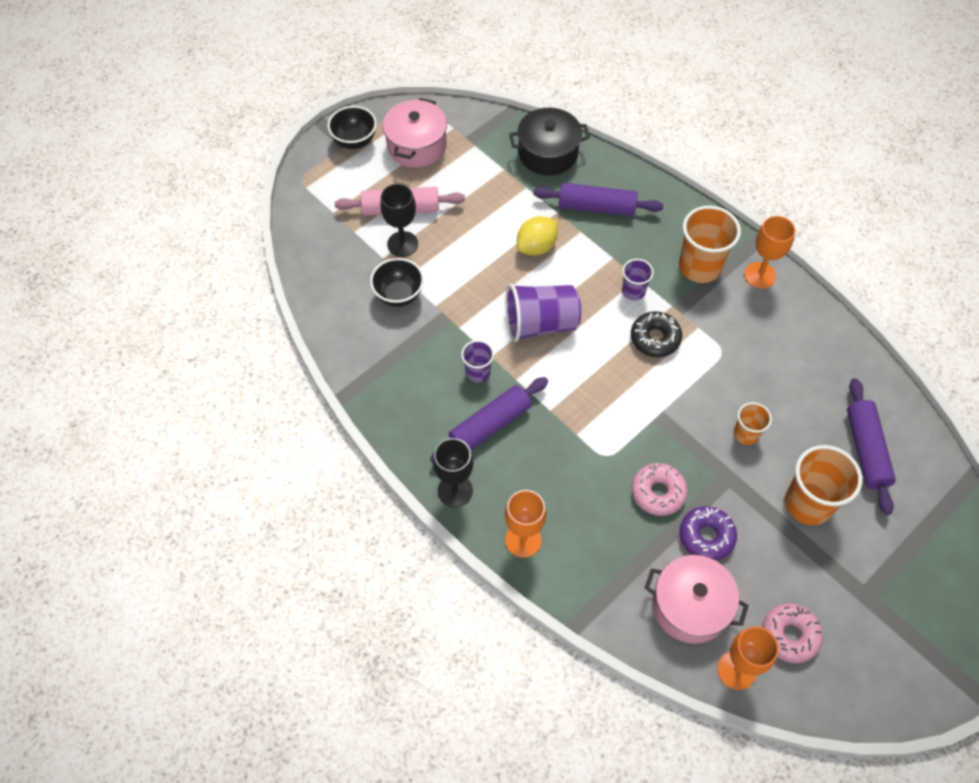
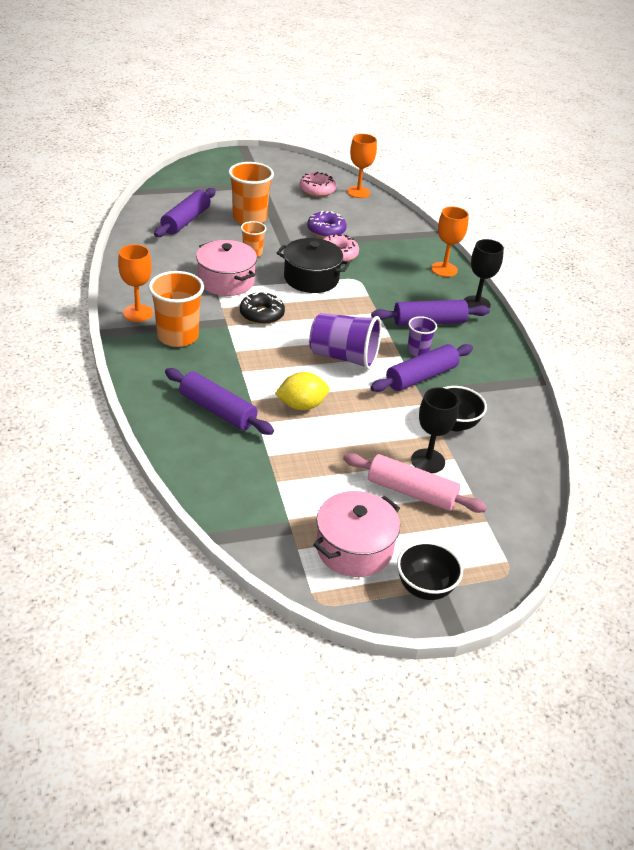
camera: 155 degrees left, 20 degrees down
black pot [509,108,590,175] -> black pot moved to [276,238,350,293]
purple cup [622,259,654,300] -> none
pink pot [645,555,749,644] -> pink pot moved to [196,240,257,296]
none -> purple rolling pin [370,344,473,392]

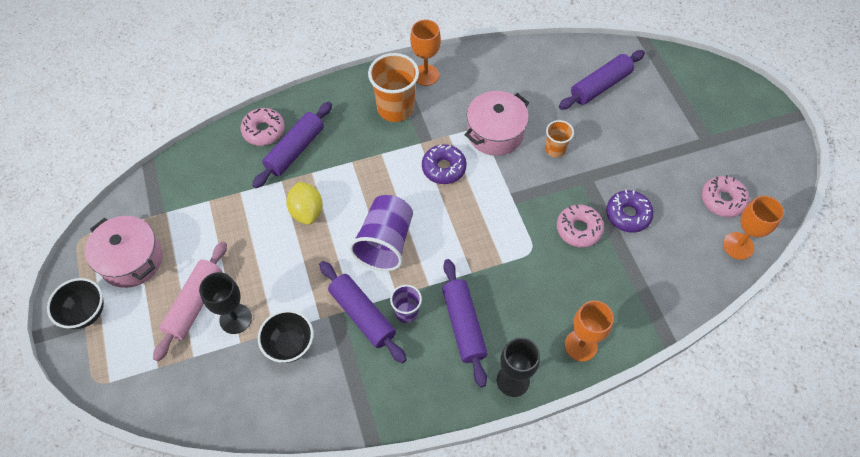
camera: 90 degrees right, 20 degrees up
purple rolling pin [154,188,216,237] -> purple rolling pin turned 60 degrees counterclockwise [559,50,645,110]
orange cup [228,162,274,224] -> none
black donut [240,292,285,325] -> purple donut [422,144,467,184]
black pot [276,238,350,293] -> none
none -> pink donut [240,108,285,146]

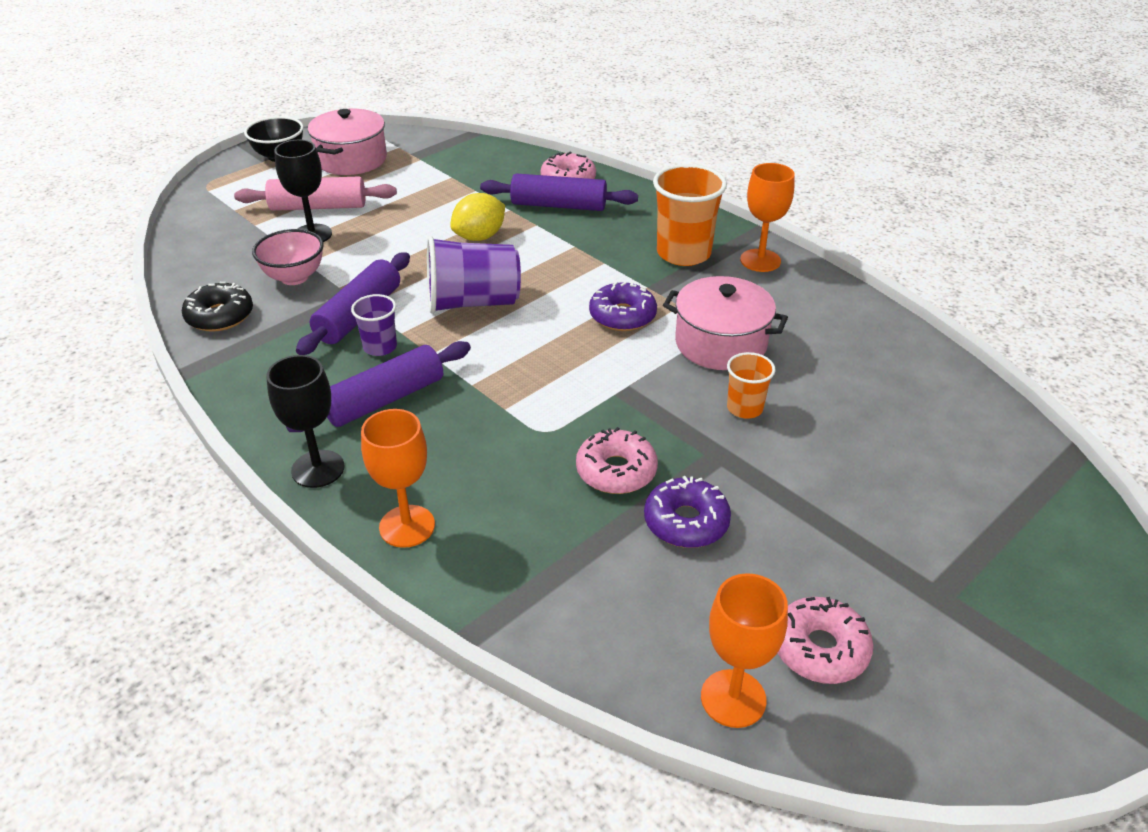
camera: 65 degrees right, 20 degrees down
black bowl [258,310,313,363] -> pink bowl [252,229,324,285]
purple rolling pin [559,50,645,110] -> none
none -> black donut [182,282,253,332]

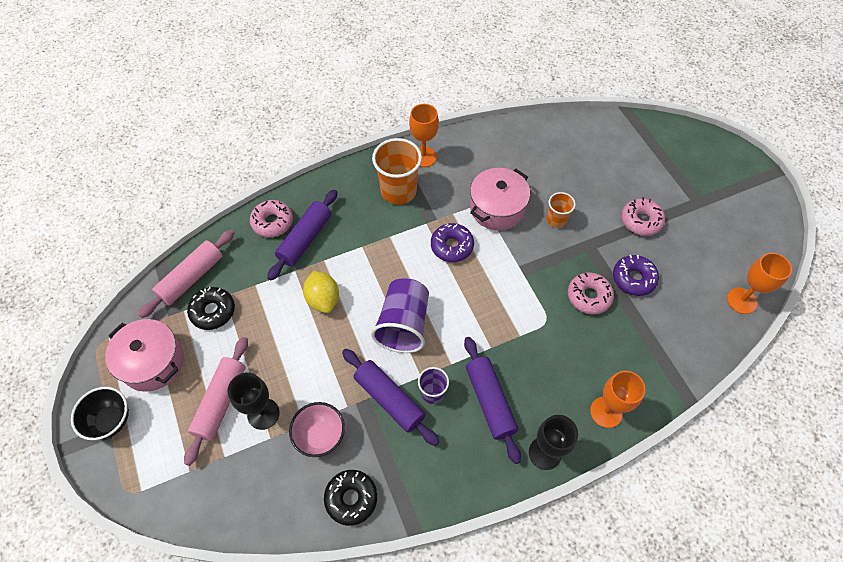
camera: 70 degrees left, 20 degrees up
pink donut [778,597,873,684] -> pink donut moved to [621,197,665,236]
none -> pink rolling pin [138,230,234,318]
none -> black donut [187,287,235,330]

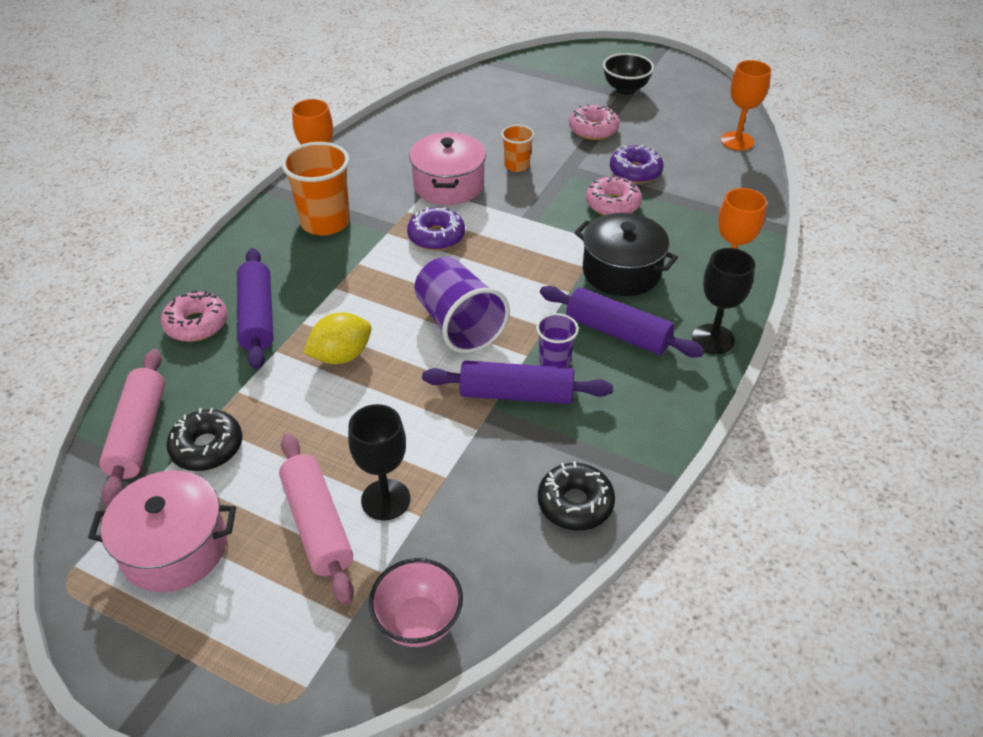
camera: 40 degrees left, 15 degrees down
black bowl [71,387,129,440] -> black bowl moved to [603,53,654,95]
pink bowl [289,402,345,457] -> pink bowl moved to [369,558,463,647]
yellow lemon [303,271,339,313] -> yellow lemon turned 60 degrees counterclockwise [303,312,372,364]
none -> black pot [574,213,678,296]

